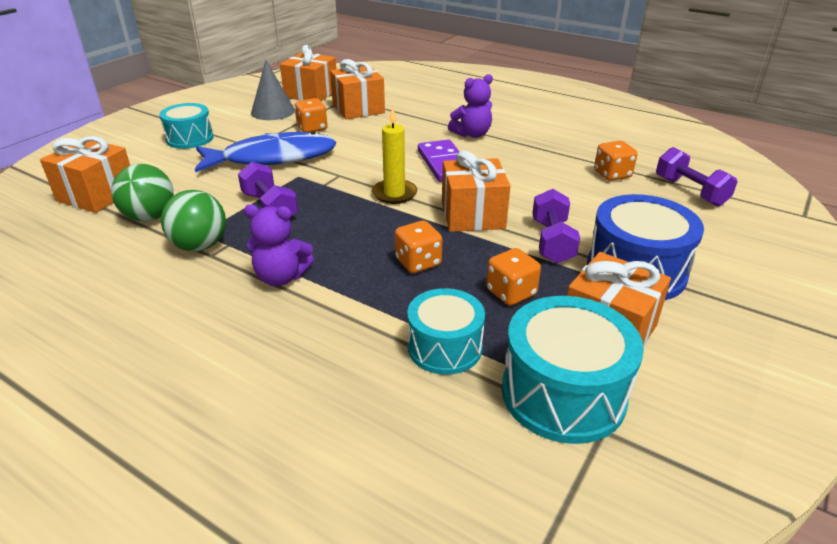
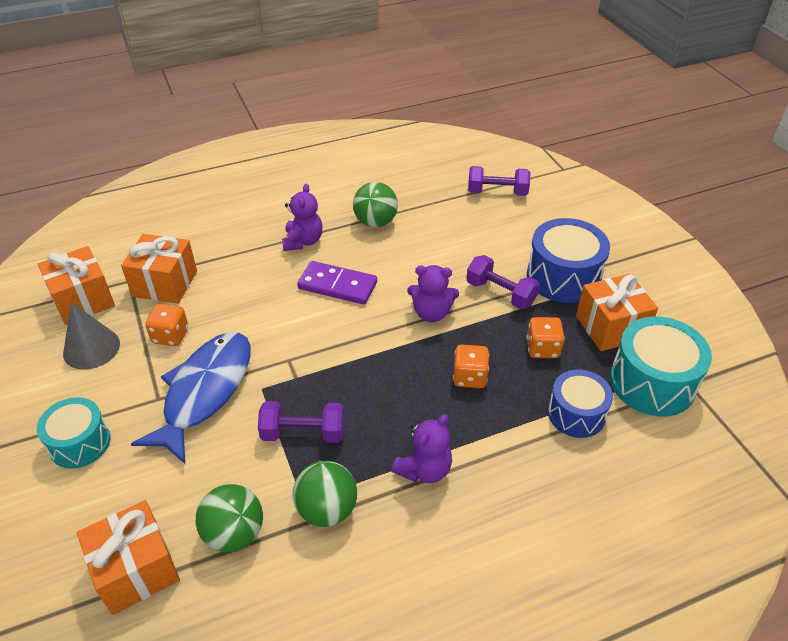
camera: 55 degrees left, 10 degrees up
yellow candle [372,107,417,204] -> none
turquoise drum [407,288,485,375] -> blue drum [548,369,613,438]
orange gift [442,150,510,232] -> purple teddy bear [407,265,459,322]
orange dice [594,141,638,181] -> none
none -> green ball [353,182,398,228]

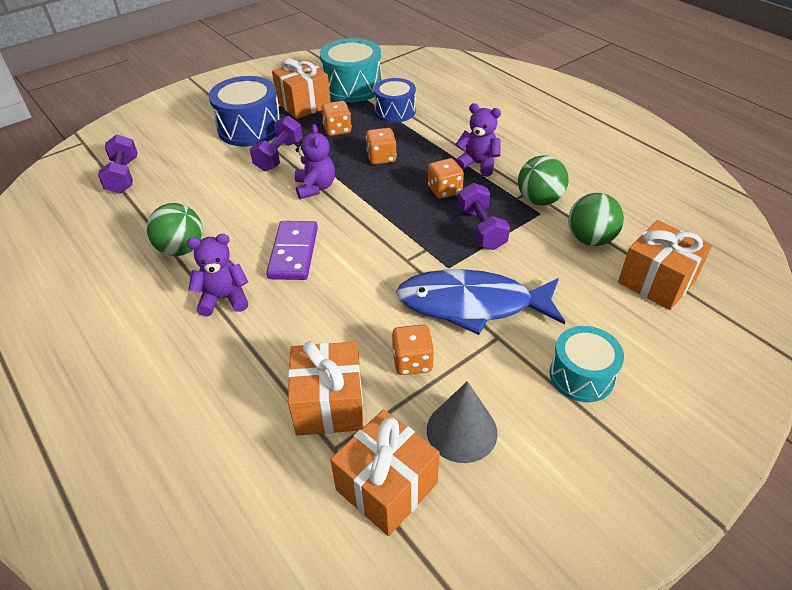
camera: 105 degrees left, 0 degrees up
none -> orange dice [428,158,464,199]

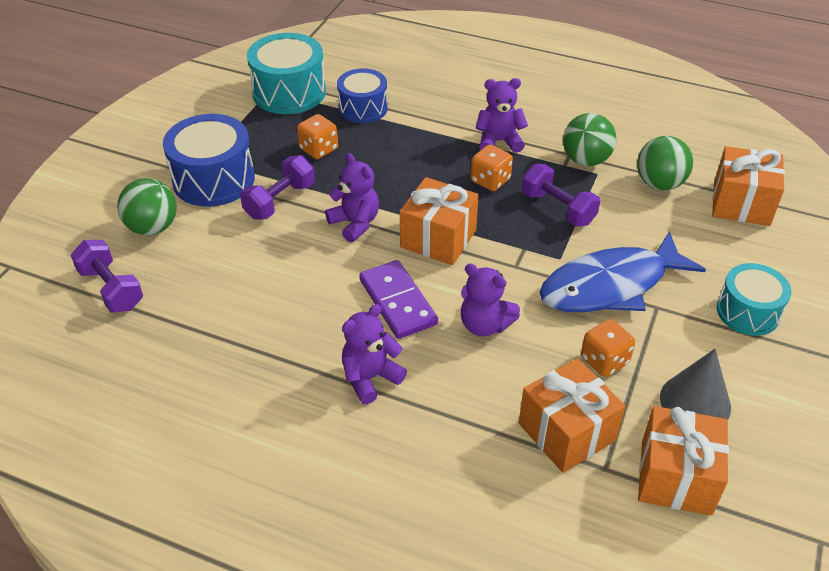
camera: 30 degrees left, 0 degrees up
green ball [147,203,203,256] -> green ball moved to [117,178,177,235]
purple dumbbell [250,116,303,171] -> purple dumbbell turned 45 degrees clockwise [240,155,315,220]
orange gift [272,58,331,119] -> orange gift moved to [400,177,479,265]
orange dice [366,128,397,164] -> none
none -> purple teddy bear [461,264,520,337]

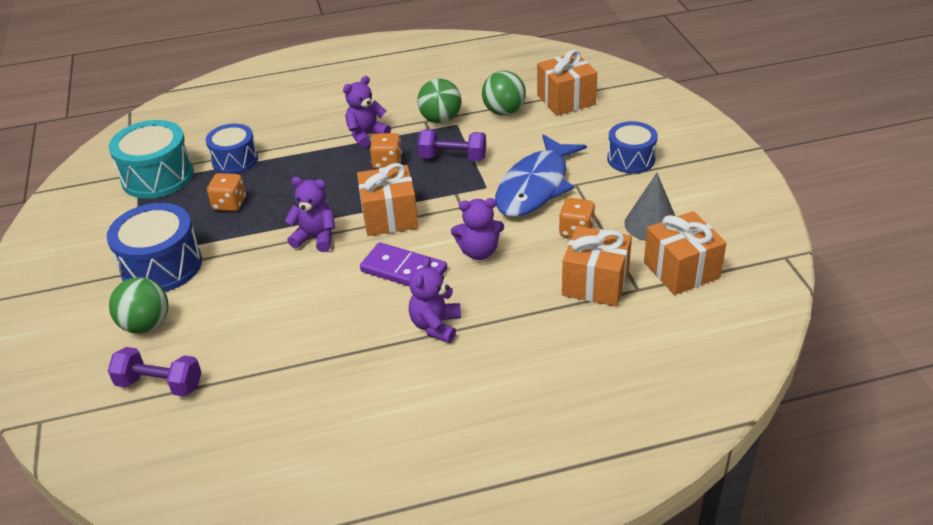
camera: 35 degrees left, 5 degrees down
purple dumbbell [240,155,315,220] -> none
turquoise drum [717,263,791,336] -> blue drum [607,121,658,173]

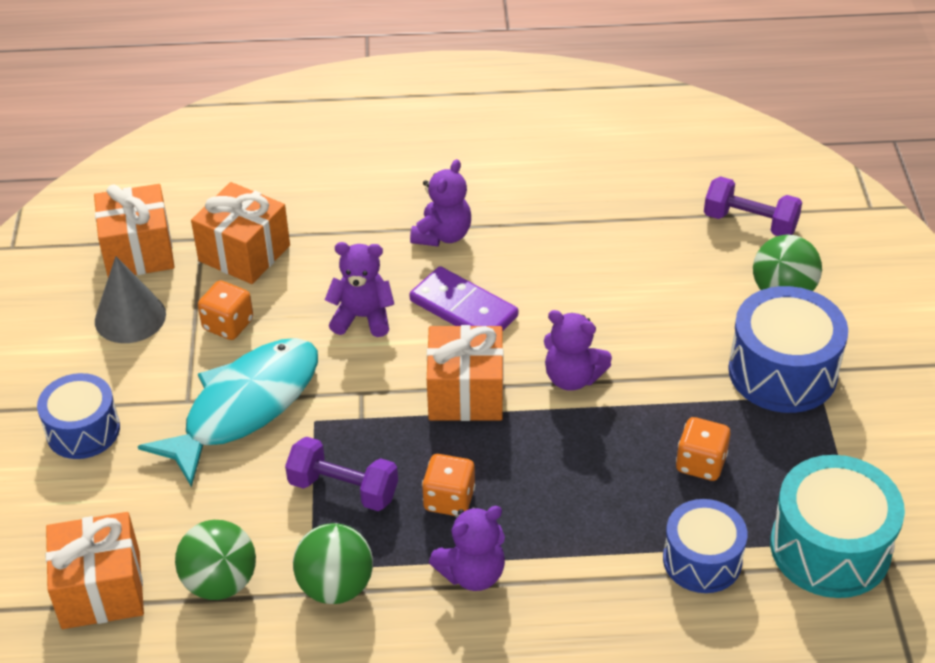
camera: 170 degrees left, 5 degrees up
blue fish [495,134,587,217] -> turquoise fish [138,338,318,487]

